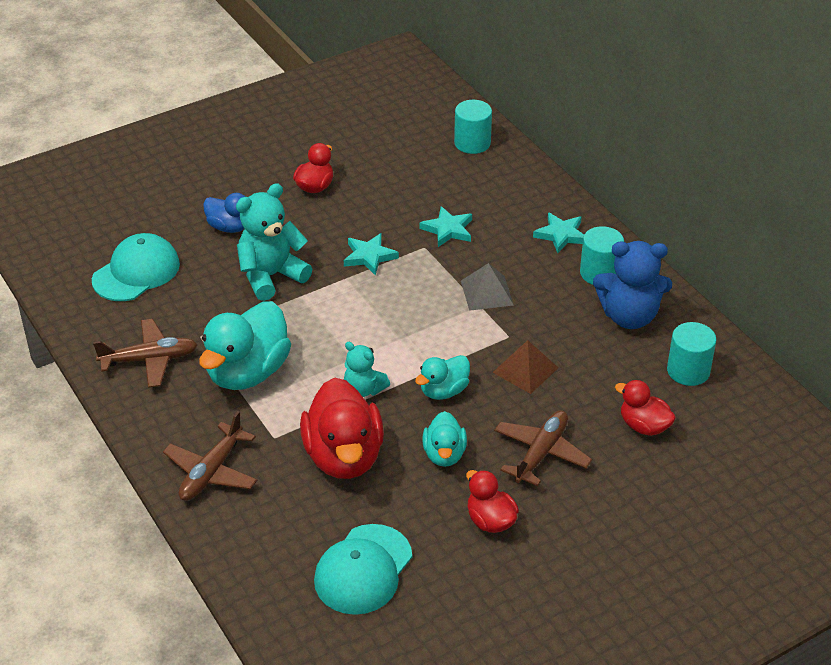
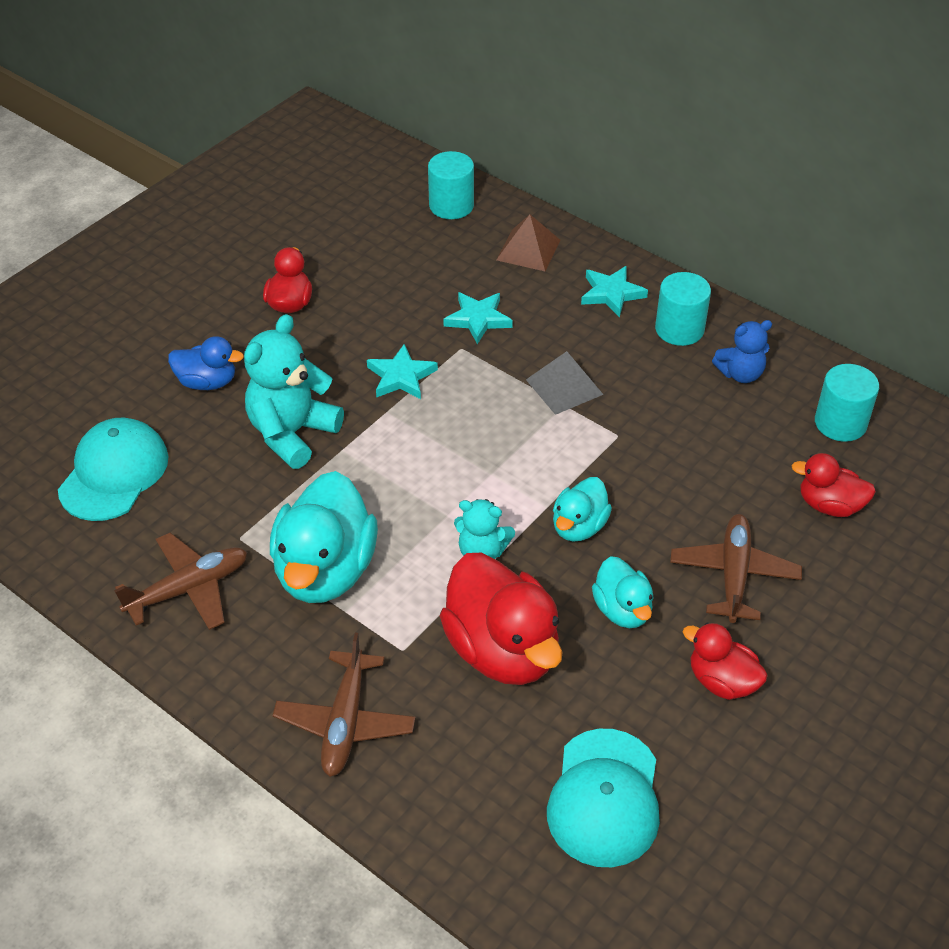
camera: 20 degrees left, 5 degrees up
brown pyramid [493,340,558,394] -> brown pyramid moved to [496,214,561,271]
blue teddy bear [593,241,672,329] -> blue teddy bear [712,320,772,383], size x0.58

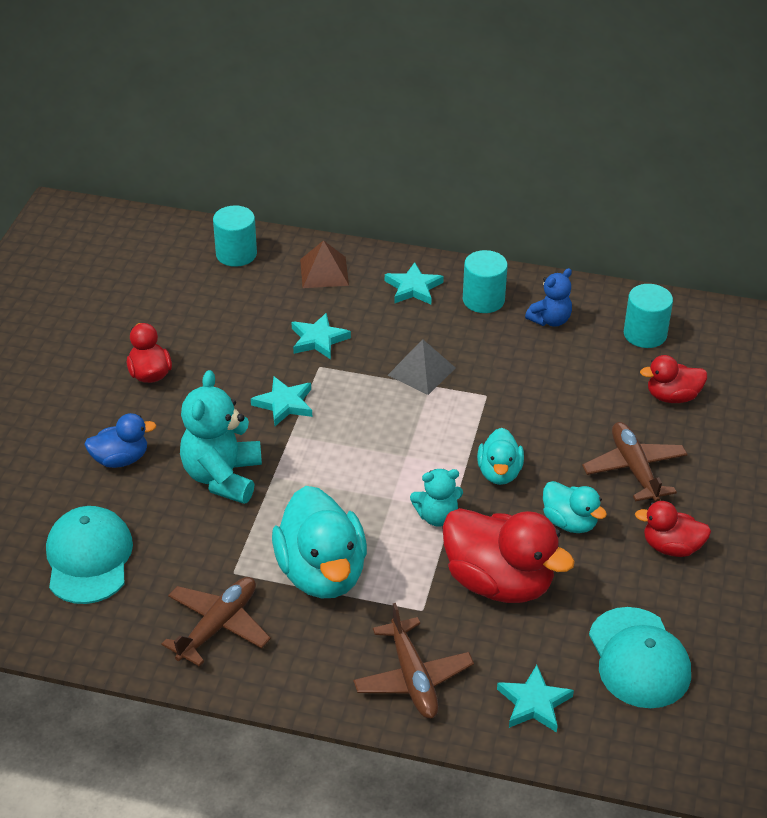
camera: 25 degrees left, 5 degrees down
none -> turquoise star [497,665,574,732]

